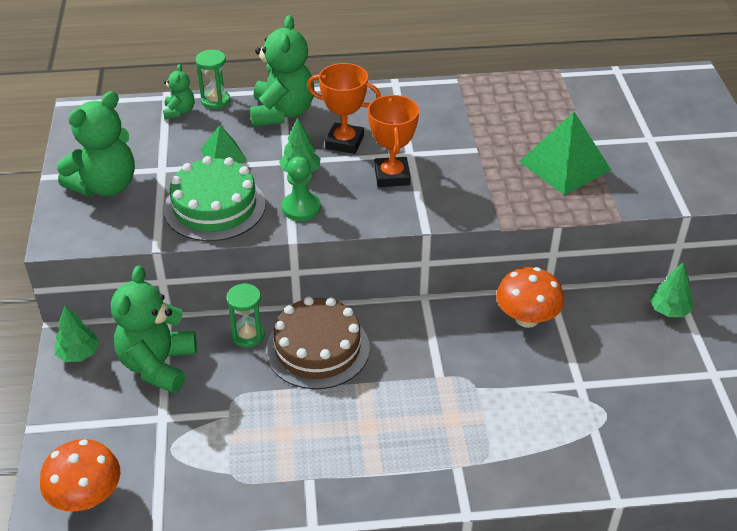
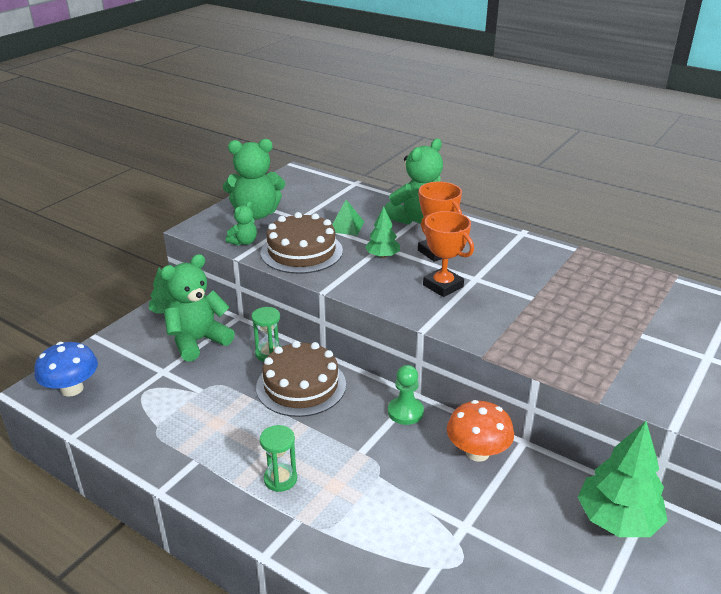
camera: 40 degrees right, 10 degrees down
orange mushroom [40,439,120,511] -> blue mushroom [34,342,98,397]
green teddy bear [163,64,194,119] -> green teddy bear moved to [226,201,257,246]
green cake [164,156,266,241] -> brown cake [261,212,343,274]
green hourglass [195,50,230,109] -> green hourglass moved to [260,425,297,492]
green pawn [282,157,321,221] -> green pawn moved to [388,365,424,425]
orange trophy [368,95,419,187] -> orange trophy turned 75 degrees counterclockwise [421,211,474,297]
green pyramid [519,112,611,195] -> none
green tree [650,262,693,317] -> green tree [578,421,668,537], size x1.81

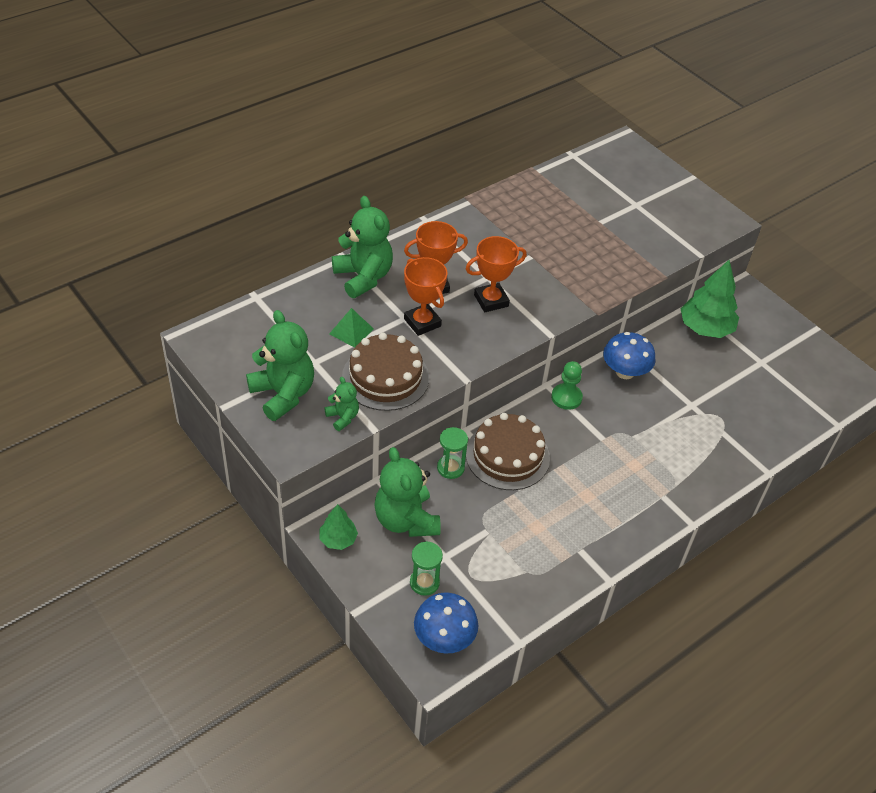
camera: 75 degrees left, 15 degrees up
green teddy bear [223,139,285,220] -> green teddy bear turned 45 degrees counterclockwise [246,310,314,421]
green hourglass [260,425,297,492] -> green hourglass moved to [410,541,443,596]
green tree [365,206,400,258] -> orange trophy [404,257,447,336]
orange mushroom [447,400,514,462] -> blue mushroom [603,332,656,379]

